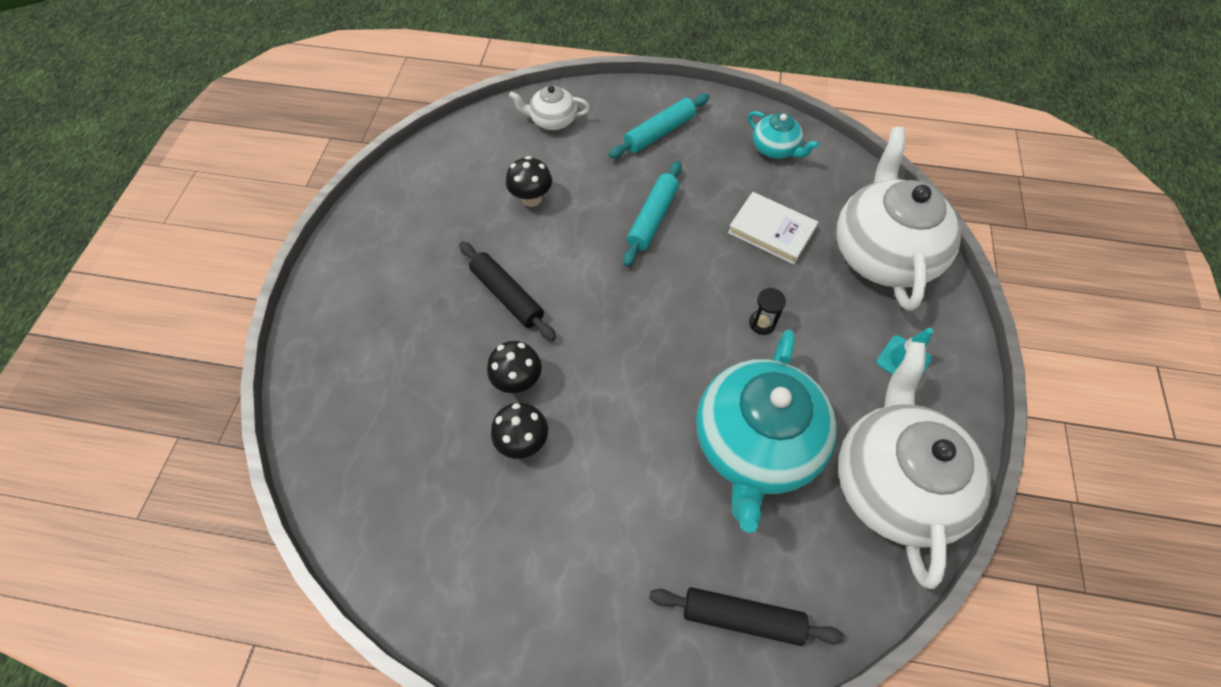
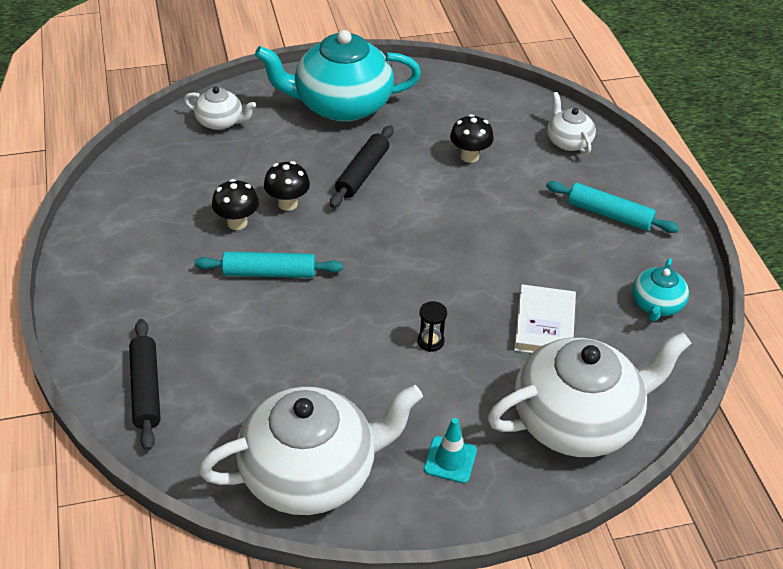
camera: 65 degrees right, 15 degrees down
turquoise rolling pin [623,161,682,266] -> turquoise rolling pin moved to [194,252,343,278]
turquoise teapot [696,329,837,533] -> turquoise teapot moved to [255,30,421,122]
none -> white teapot [184,87,256,130]

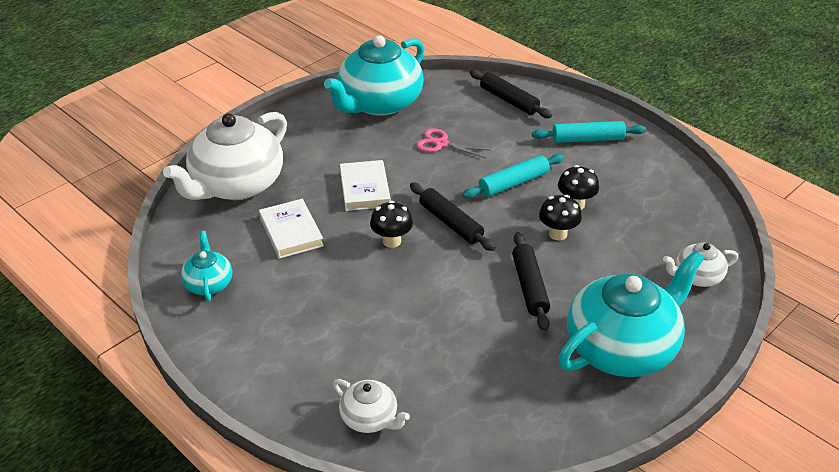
camera: 150 degrees right, 5 degrees down
white teapot [199,385,423,515] -> turquoise teapot [324,35,424,116]
black hourglass [418,301,447,352] -> white book [340,160,391,211]
turquoise traffic cone [424,418,477,483] -> none
black mushroom [450,114,494,163] -> black mushroom moved to [370,201,413,248]
turquoise rolling pin [546,181,679,233] -> turquoise rolling pin moved to [532,121,646,143]
none -> black rolling pin [410,182,496,251]
none -> pink scissors [416,128,491,158]

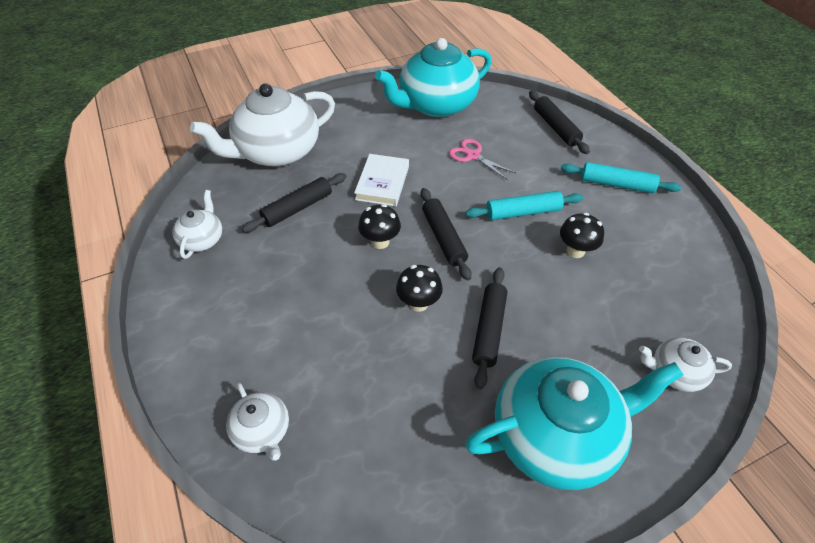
camera: 20 degrees right, 10 degrees up
turquoise teapot [181,231,232,302] -> white teapot [172,190,222,259]
white book [259,199,324,259] -> black rolling pin [242,173,346,233]
black mushroom [539,195,582,241] -> black mushroom moved to [396,265,443,312]

